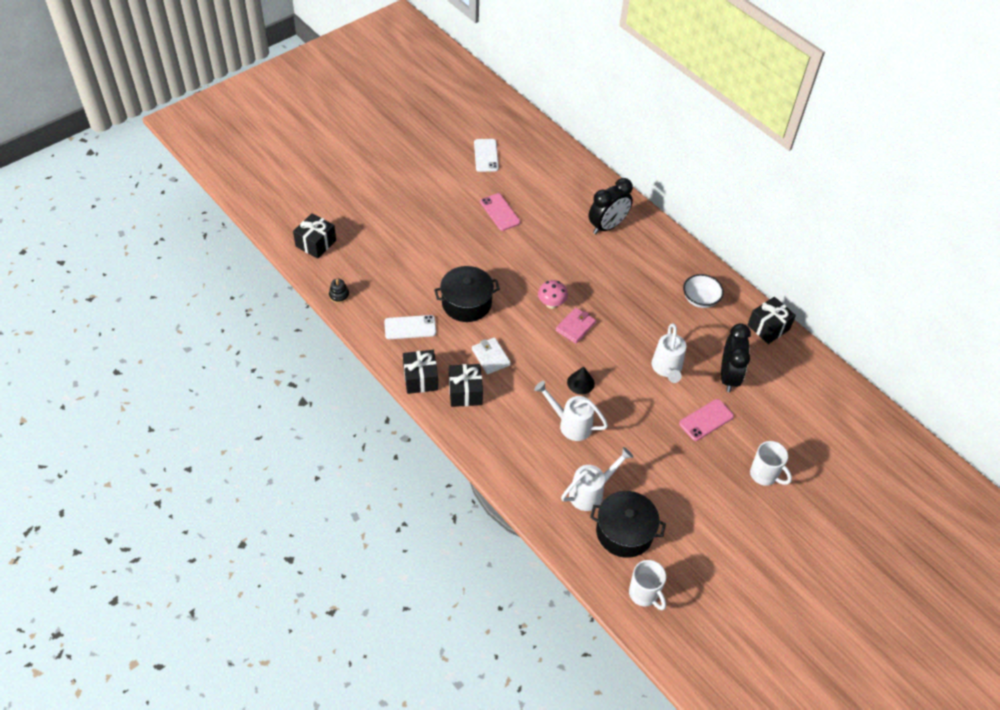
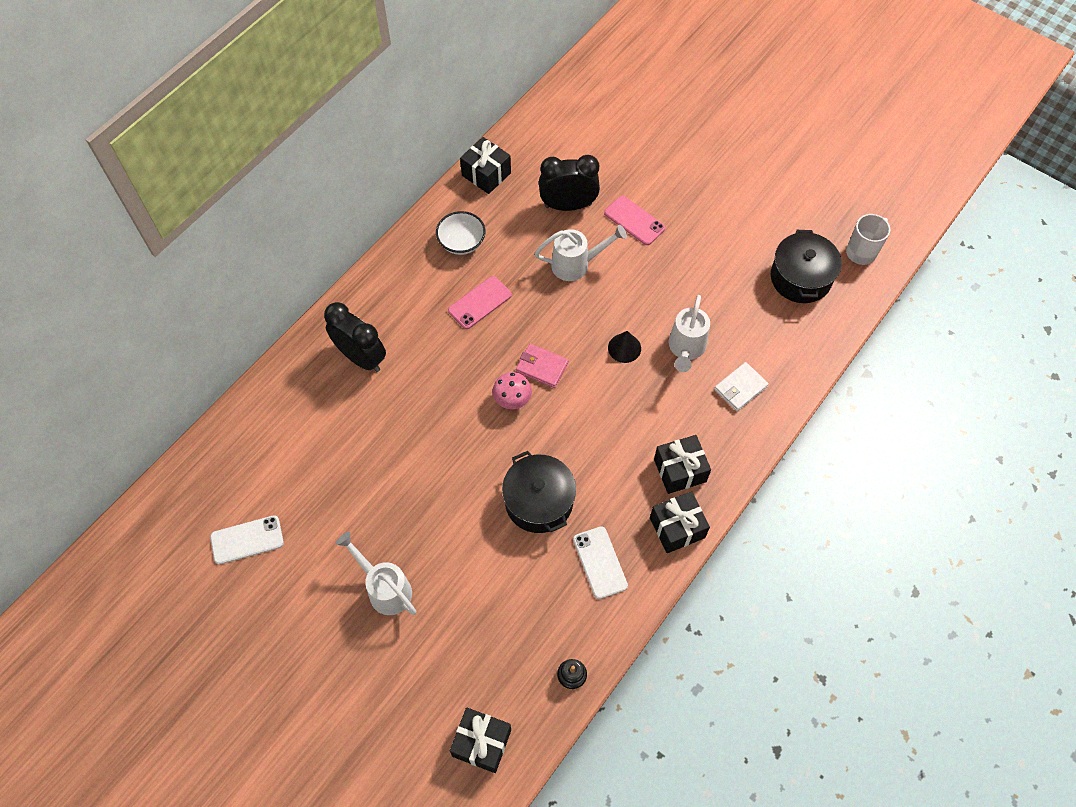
camera: 100 degrees left, 10 degrees up
white wallet [472,337,511,374] -> white wallet moved to [714,362,769,411]
pink phone [480,193,520,231] -> pink phone moved to [448,276,512,329]
white watering can [561,447,633,511] -> white watering can moved to [336,532,416,615]
white mug [750,441,792,486] -> none

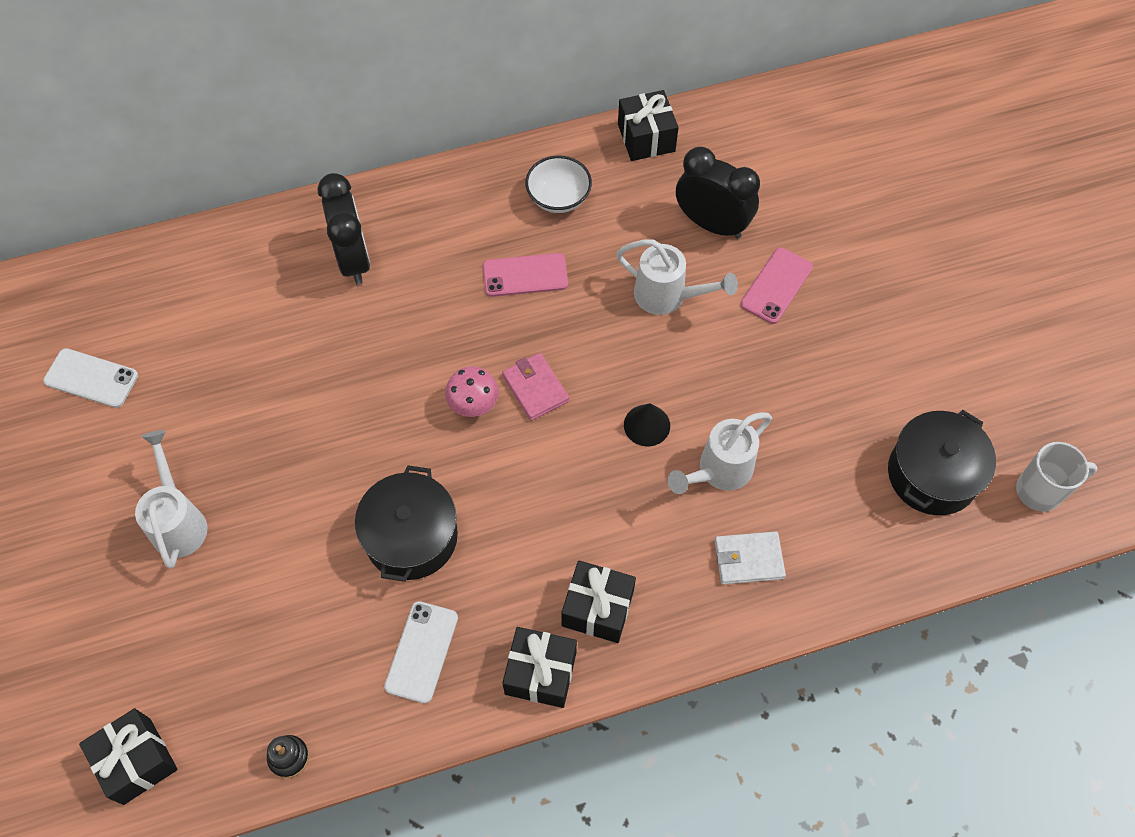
camera: 35 degrees right, 0 degrees up
pink phone [604,196,665,245] -> pink phone turned 45 degrees clockwise [740,248,813,324]

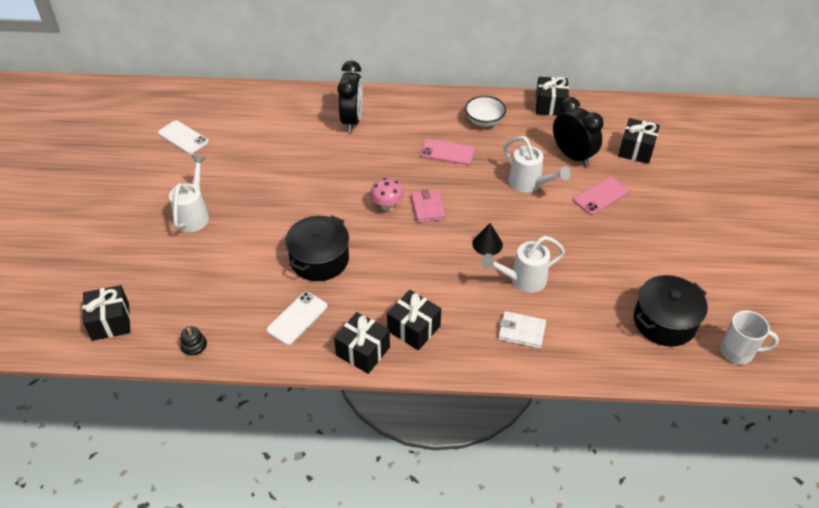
camera: 20 degrees right, 15 degrees down
none -> black gift [618,118,660,164]

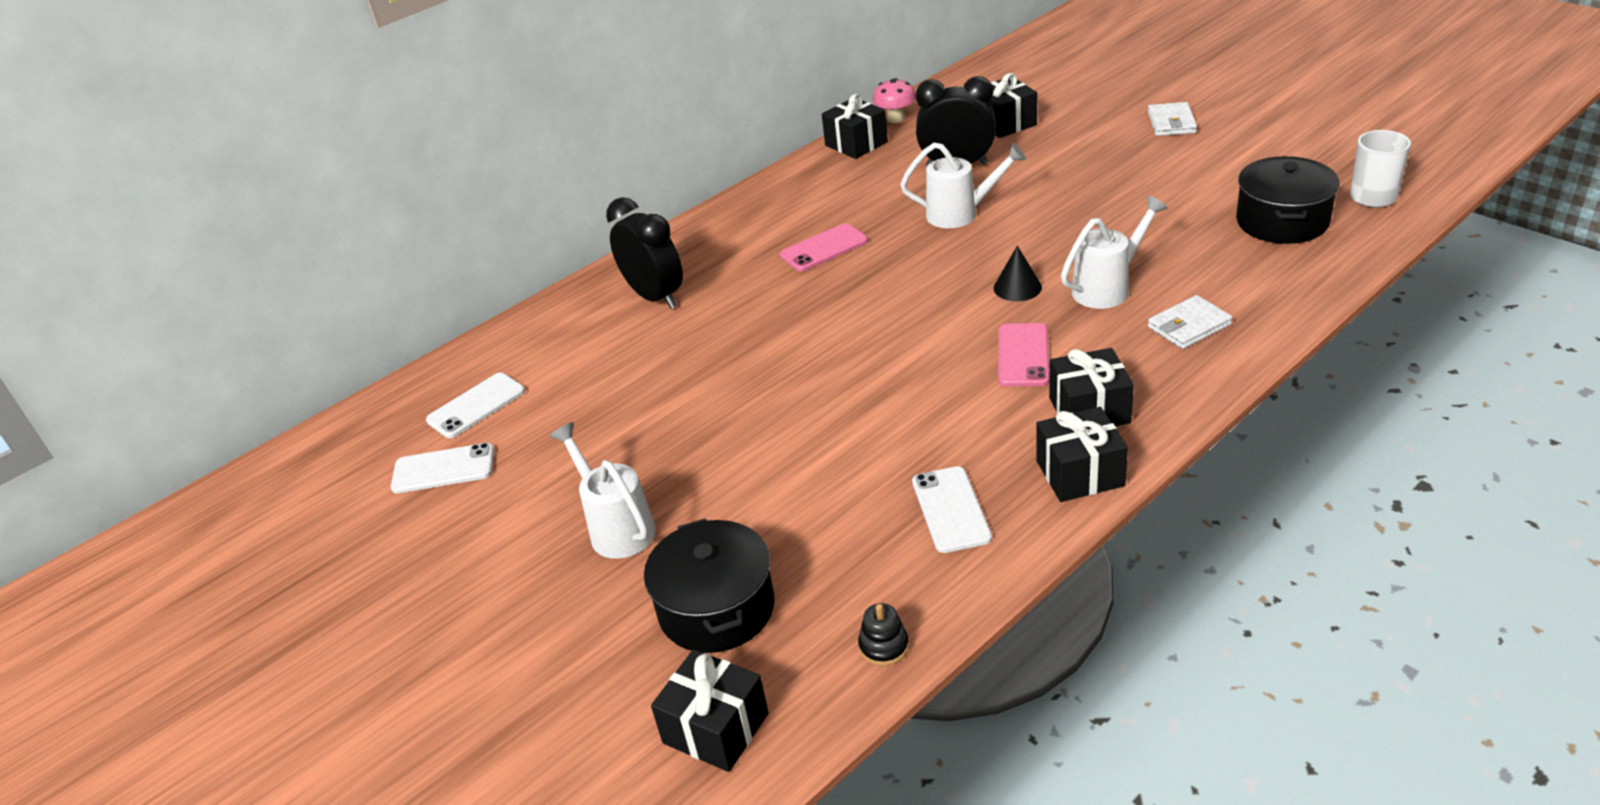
camera: 40 degrees left, 10 degrees down
black pot [285,216,349,281] -> black pot moved to [644,518,775,653]
pink mushroom [370,178,404,211] -> pink mushroom moved to [873,78,916,123]
pink wallet [411,189,446,223] -> none
white bowl [465,96,506,127] -> none
white watering can [481,236,565,293] -> white watering can turned 150 degrees counterclockwise [1061,195,1168,309]
pink phone [573,177,629,215] -> pink phone moved to [998,323,1049,386]
none -> white phone [426,372,525,438]
none -> white wallet [1148,102,1197,136]

